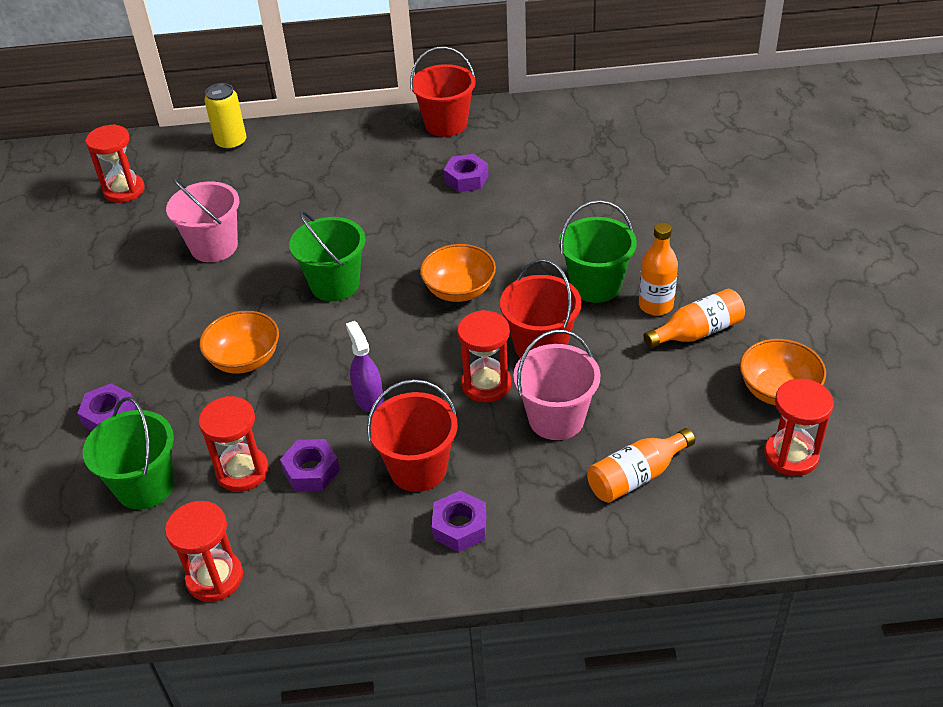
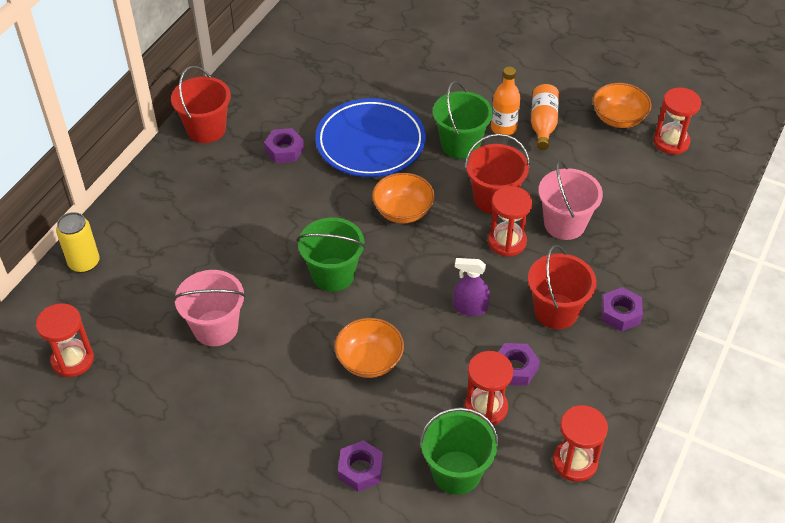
camera: 60 degrees left, 5 degrees up
orange bottle [587,428,695,503] -> none
none -> blue plate [315,98,426,177]

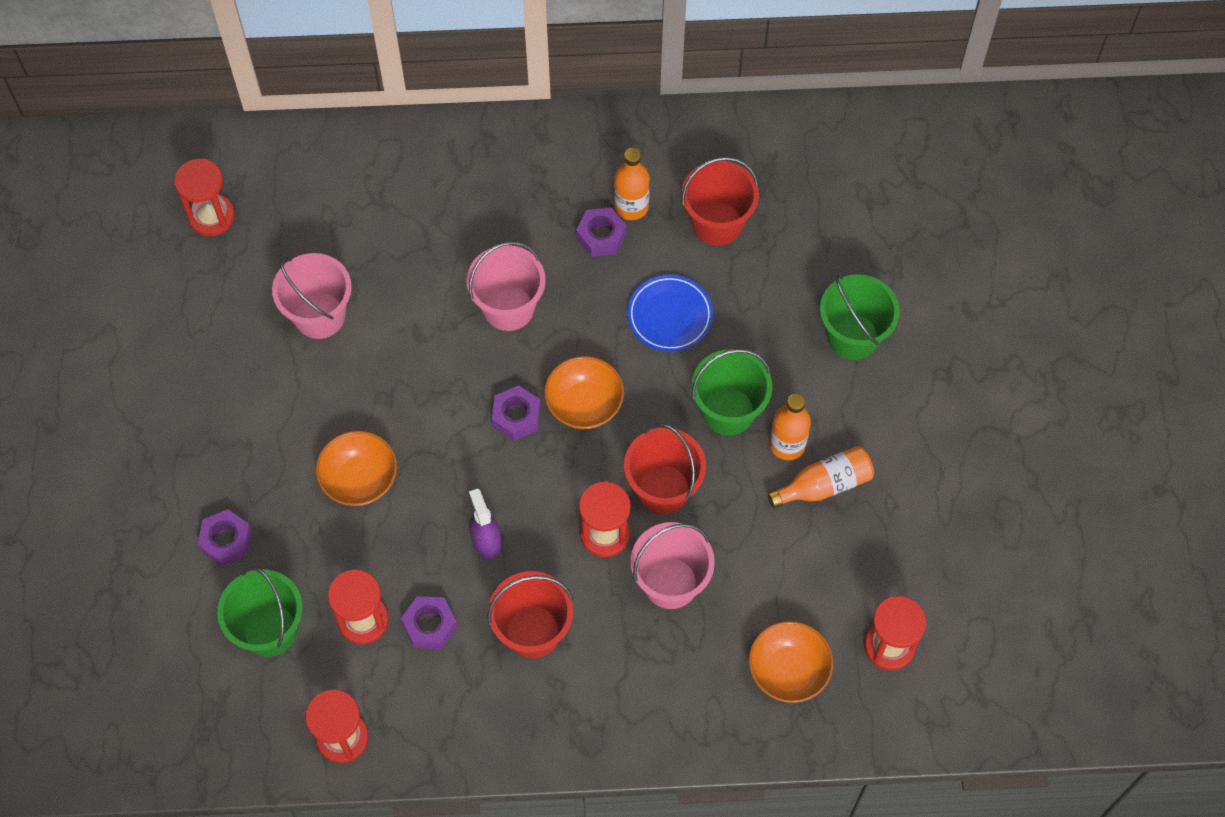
camera: 60 degrees right, 15 degrees up
yellow can [56,212,99,273] -> none
red bucket [171,66,231,143] -> red bucket moved to [682,157,759,246]
green bucket [297,217,365,292] -> green bucket moved to [820,274,900,360]
blue plate [315,98,426,177] -> blue plate [627,275,713,352], size x0.59
orange bowl [593,83,651,128] -> orange bowl moved to [749,621,834,703]
purple nut [601,287,643,332] -> purple nut moved to [492,385,541,441]
none -> pink bucket [466,241,546,331]
none -> orange bottle [614,148,650,220]

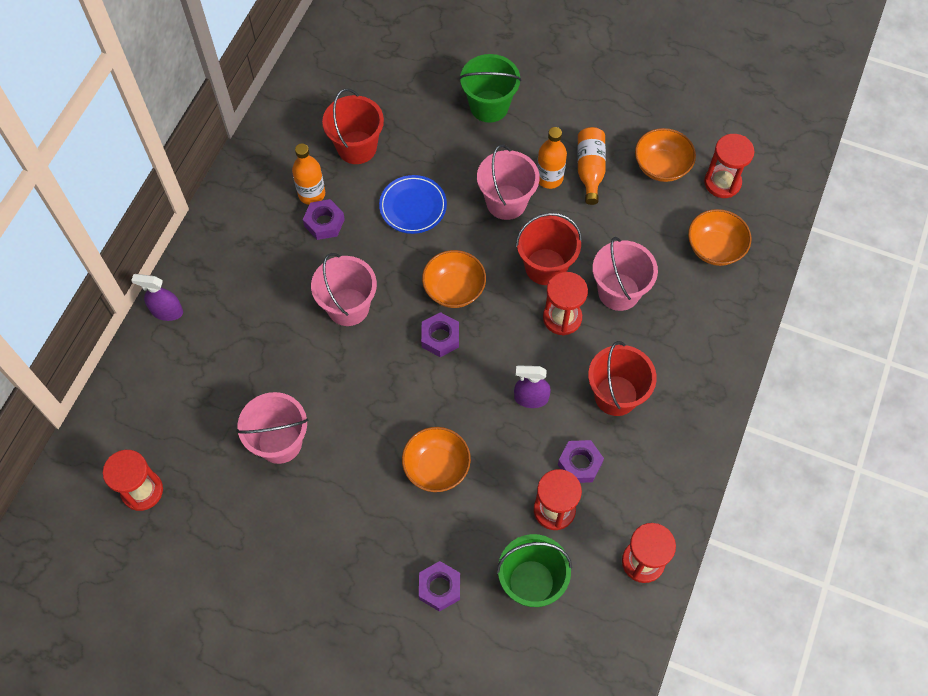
camera: 65 degrees left, 0 degrees up
green bucket [691,349,772,436] -> pink bucket [477,144,540,220]
none -> purple spray bottle [131,274,183,321]
none -> orange bowl [635,128,696,182]

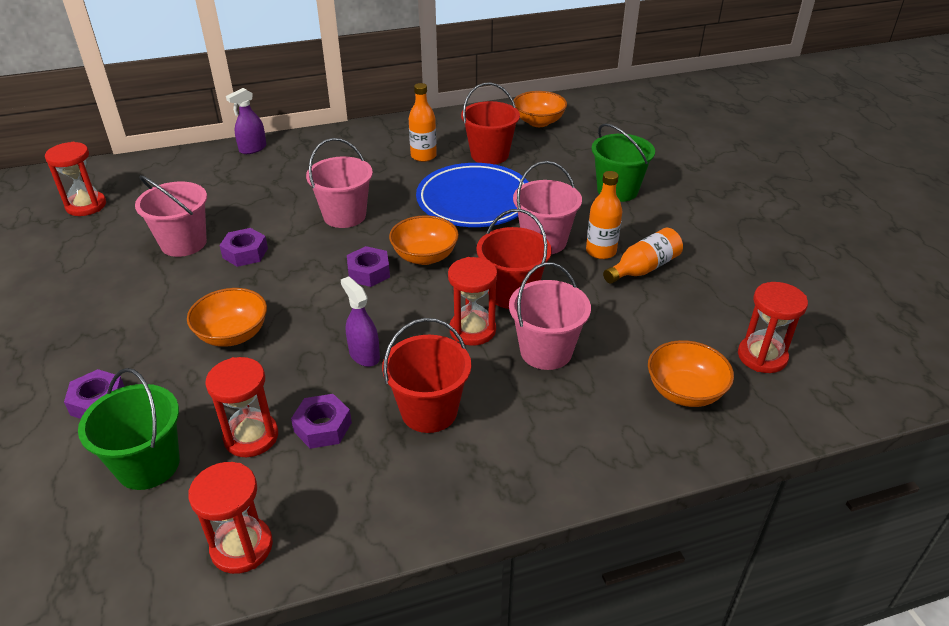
camera: 50 degrees right, 25 degrees down
purple spray bottle [131,274,183,321] -> purple spray bottle turned 105 degrees counterclockwise [226,88,266,154]
purple nut [303,199,345,240] -> purple nut moved to [219,228,268,267]
blue plate [379,175,447,234] -> blue plate [416,163,529,227], size x1.70
orange bowl [635,128,696,182] -> orange bowl moved to [513,91,567,127]

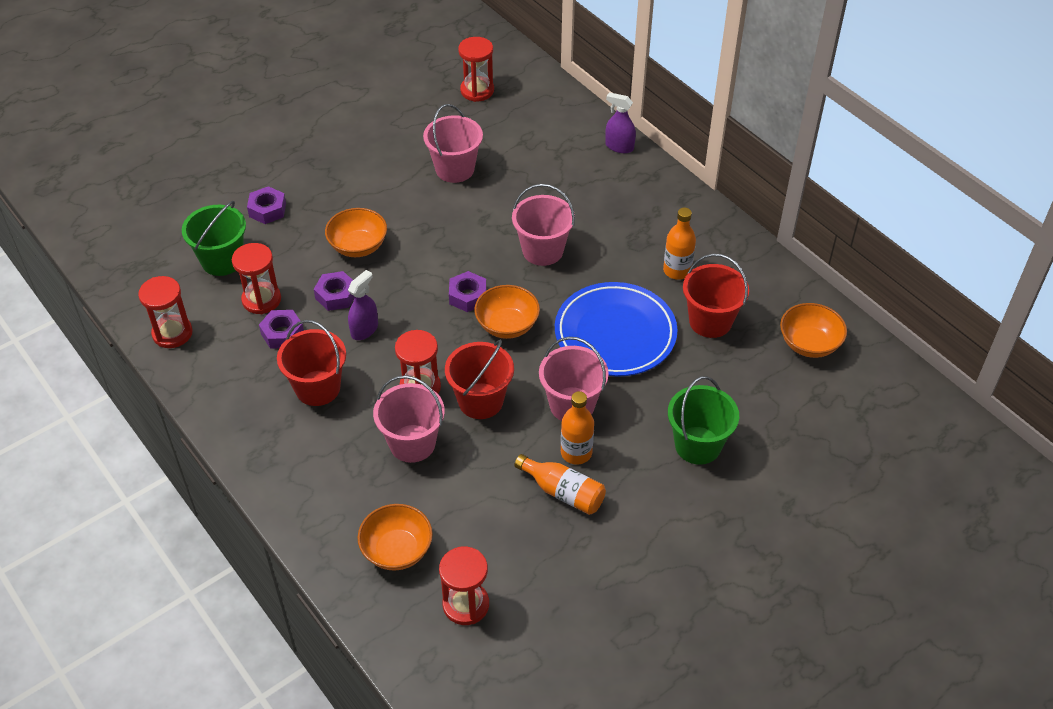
camera: 70 degrees right, 10 degrees up
purple nut [219,228,268,267] -> purple nut moved to [314,271,354,311]

